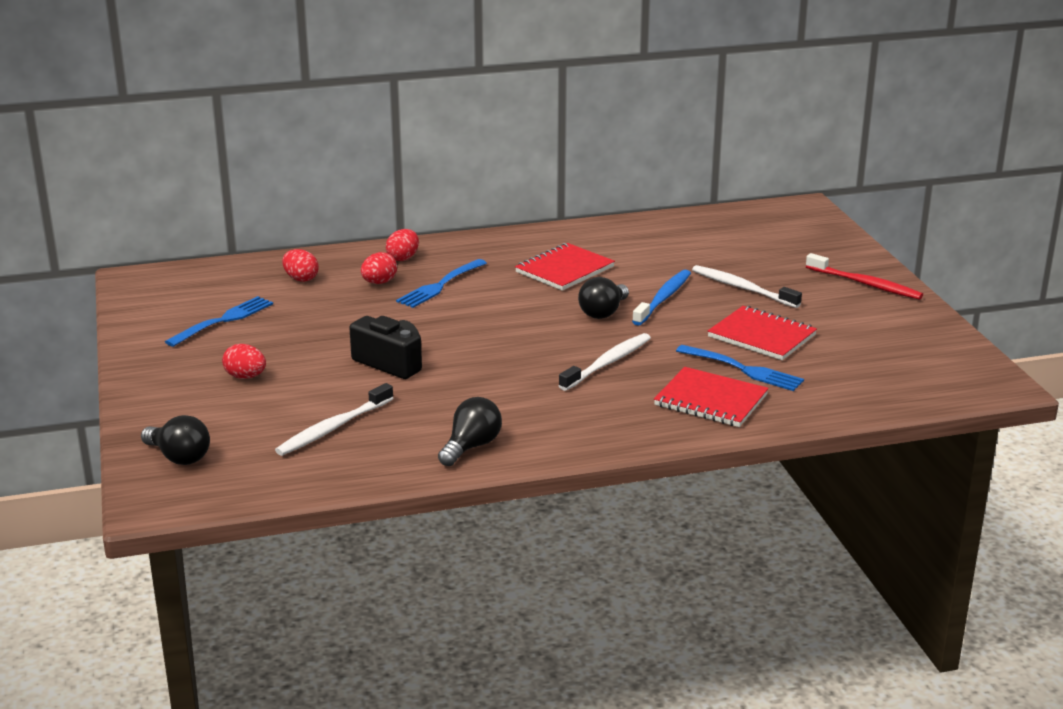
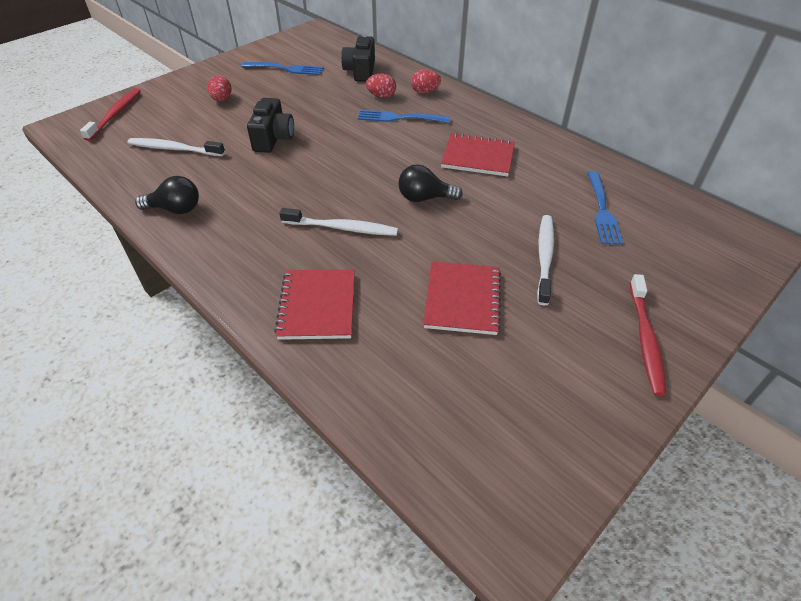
camera: 60 degrees right, 20 degrees up
black light bulb [141,415,210,465] -> red toothbrush [80,88,141,141]
red egg [282,249,319,282] -> black camera [341,34,375,82]
blue toothbrush [632,270,691,326] -> none
blue fork [676,345,804,391] -> blue fork moved to [587,171,623,245]

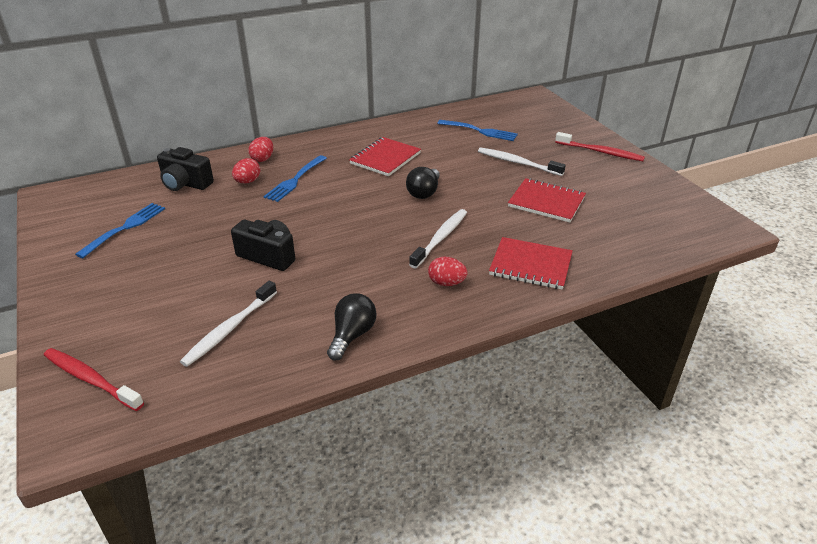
camera: 70 degrees left, 10 degrees down
red egg [207,75,232,101] -> red egg moved to [428,257,468,286]

